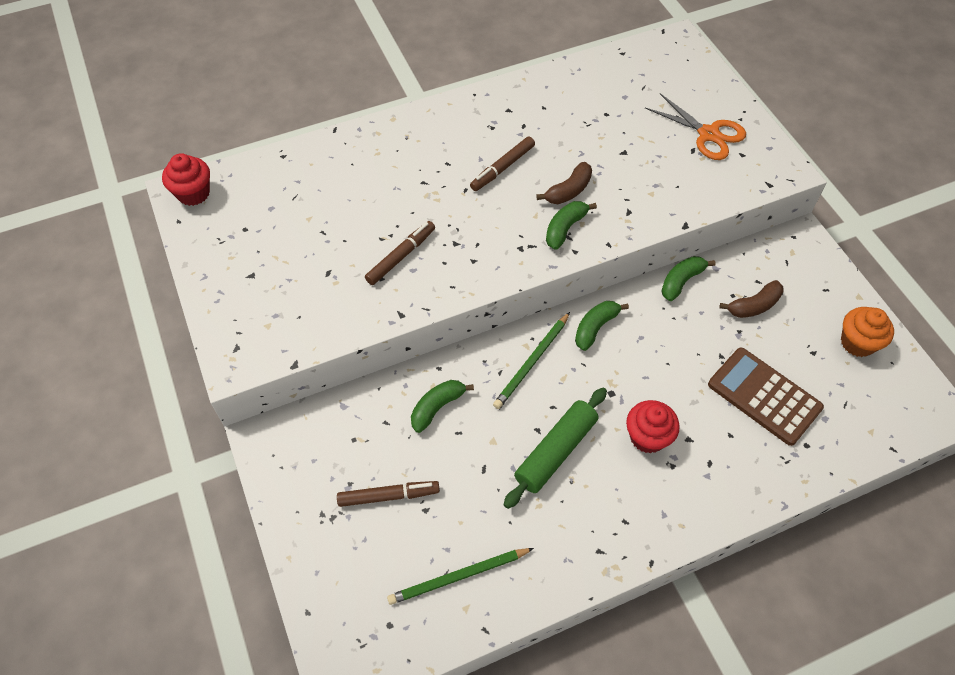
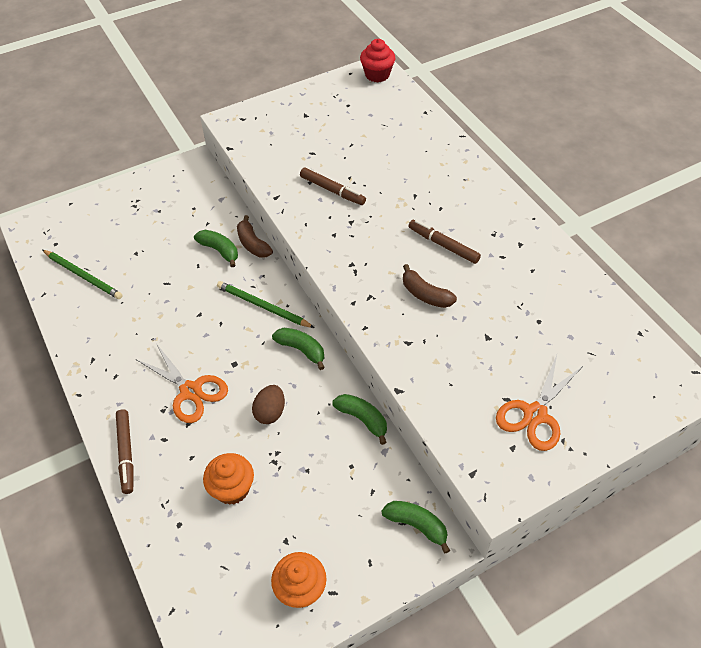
camera: 85 degrees right, 5 degrees down
brown marker [337,481,440,507] -> brown marker moved to [116,409,133,494]
green pencil [387,548,534,605] -> green pencil turned 150 degrees clockwise [42,250,123,299]
green rolling pin [504,388,607,509] -> none
green banana [546,201,597,250] -> green banana moved to [381,501,450,554]
red cupcake [626,400,680,454] -> orange scissors [136,344,228,423]
brown calculator [708,348,824,446] -> orange cupcake [203,453,254,505]
brown banana [719,280,784,318] -> brown banana moved to [237,215,273,258]
none -> brown egg [252,385,285,424]

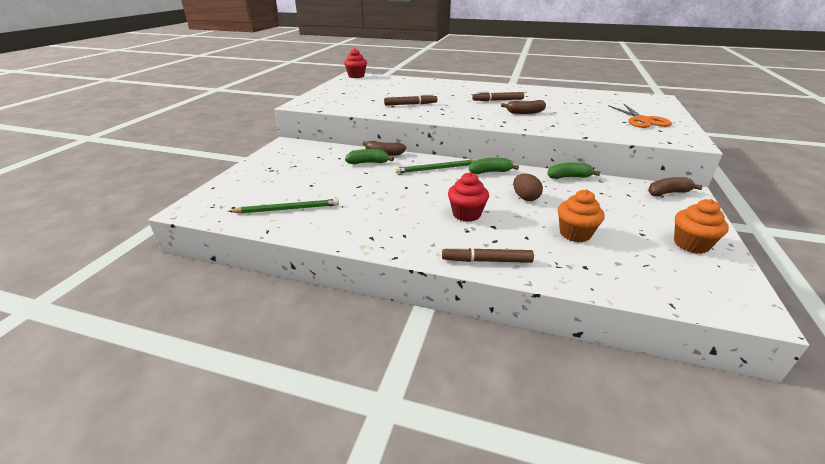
camera: 45 degrees left, 20 degrees down
brown marker [116,409,133,494] -> brown marker turned 150 degrees clockwise [442,246,534,263]
orange scissors [136,344,228,423] -> red cupcake [448,172,489,222]
green banana [381,501,450,554] -> brown banana [648,177,703,196]

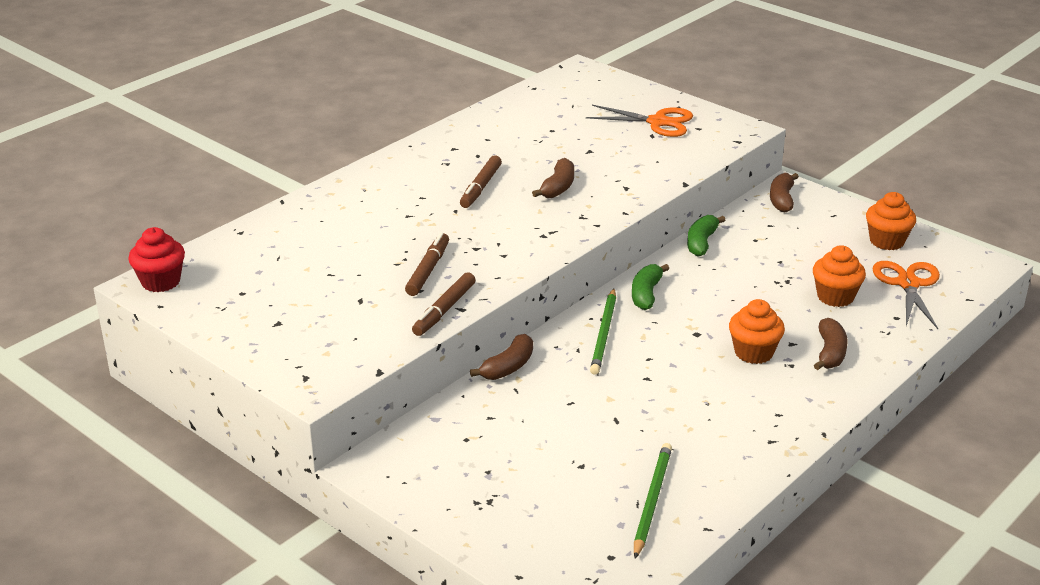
camera: 65 degrees left, 0 degrees up
green banana [345,149,394,164] -> none
brown marker [442,246,534,263] -> brown marker moved to [412,272,475,336]
red cupcake [448,172,489,222] -> orange cupcake [729,299,785,364]
brown egg [513,174,543,201] -> none
none -> brown banana [814,318,848,370]
none -> orange scissors [872,261,940,329]

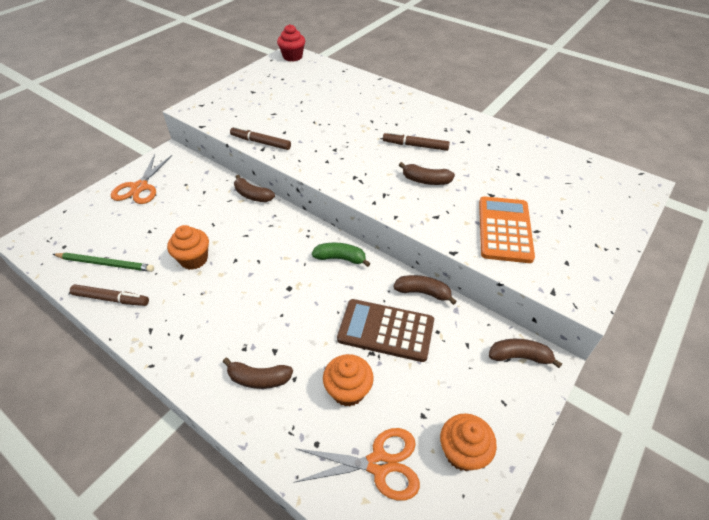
camera: 85 degrees right, 15 degrees up
brown marker [405,233,449,296] -> brown marker moved to [70,284,149,306]
orange scissors [586,105,693,137] -> orange scissors moved to [111,154,172,204]
green pencil [590,288,616,375] -> none
green banana [687,215,725,257] -> brown banana [393,275,457,305]
orange cupcake [729,299,785,364] -> orange cupcake moved to [167,225,209,270]
none -> brown calculator [337,299,434,362]
none -> orange calculator [479,196,535,263]

